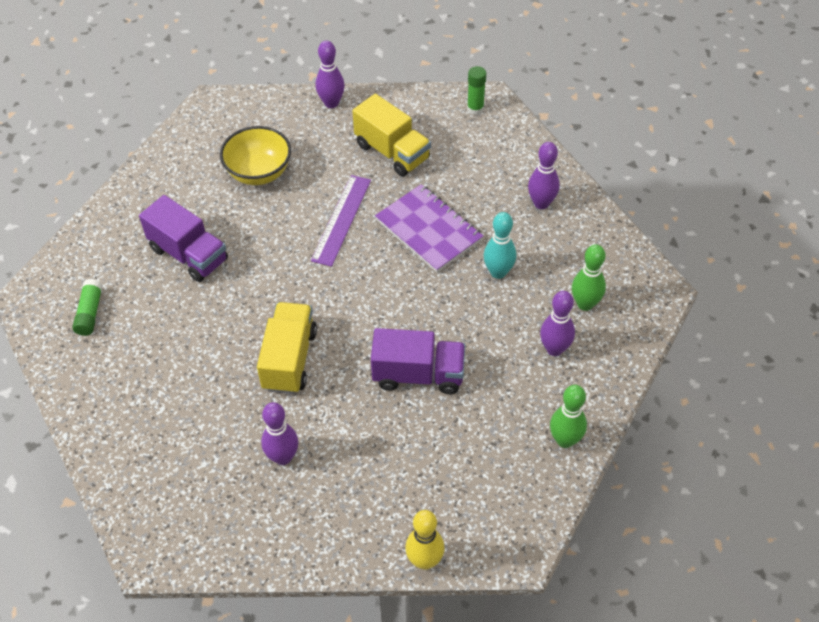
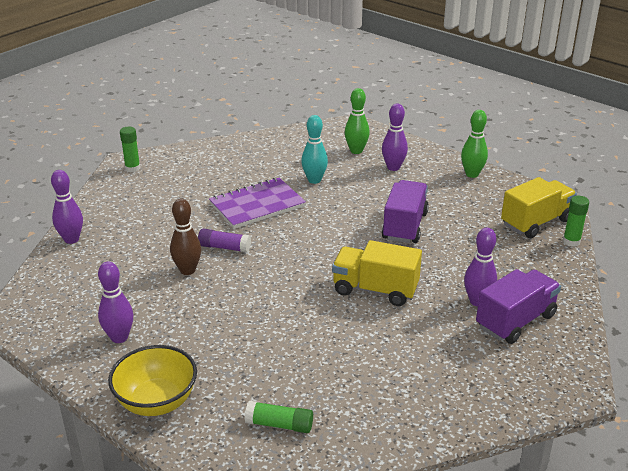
camera: 80 degrees left, 20 degrees down
purple truck [139,195,228,282] -> purple truck moved to [476,269,561,344]
yellow bowl [220,126,291,185] -> yellow bowl moved to [108,345,197,416]
purple ruler [311,175,371,267] -> purple glue stick [198,228,251,253]
yellow truck [352,94,431,177] -> yellow truck moved to [501,177,577,238]
yellow bowling pin [405,510,445,570] -> green glue stick [563,196,589,247]
purple bowling pin [528,142,560,209] -> purple bowling pin moved to [98,262,133,343]
none -> brown bowling pin [170,199,201,275]

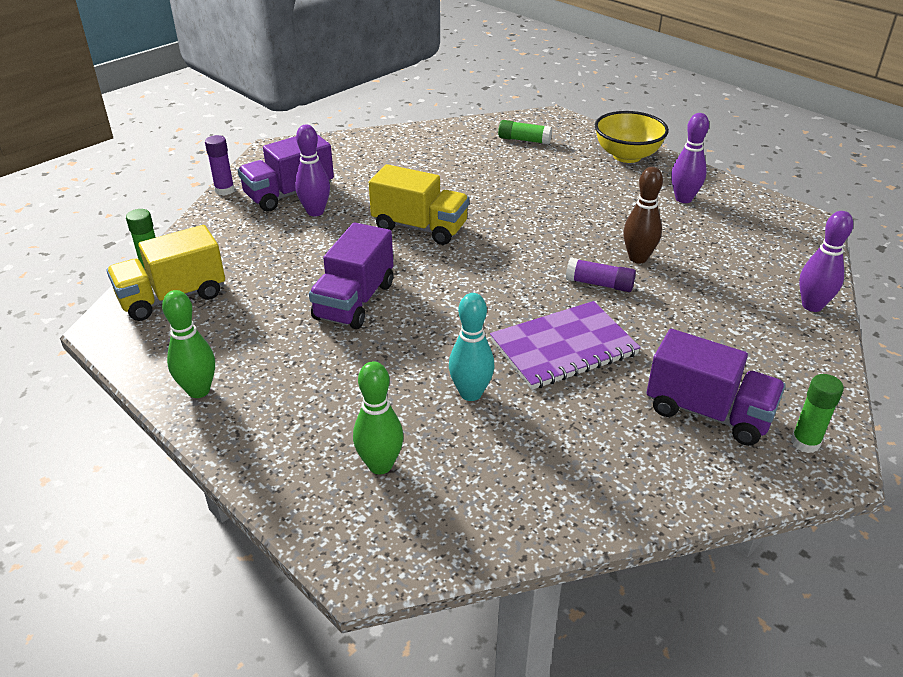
camera: 175 degrees left, 5 degrees up
purple bowling pin [382,103,408,171] -> none
none -> purple glue stick [205,135,235,195]
none -> purple truck [647,329,786,446]

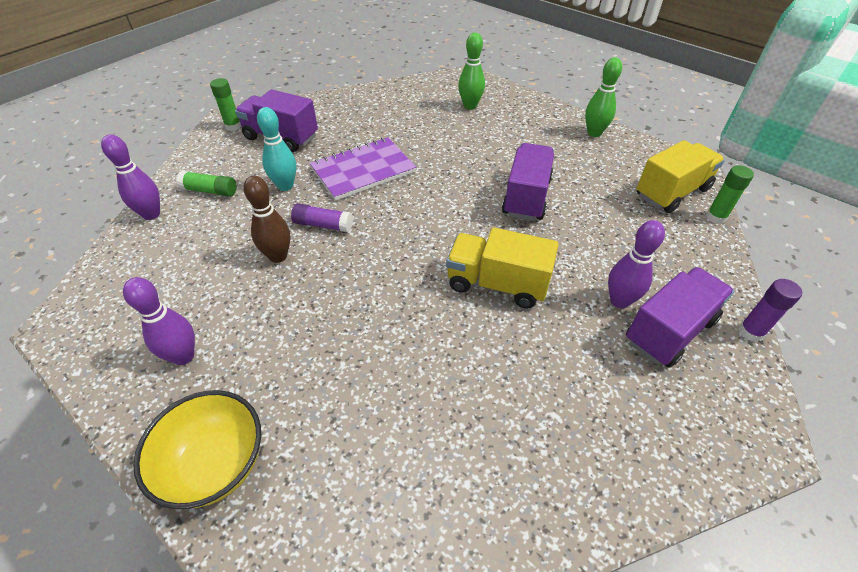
camera: 175 degrees right, 10 degrees up
turquoise bowling pin [449,293,494,401] -> turquoise bowling pin moved to [257,107,296,191]
green glue stick [498,120,552,144] -> green glue stick moved to [176,171,236,197]

